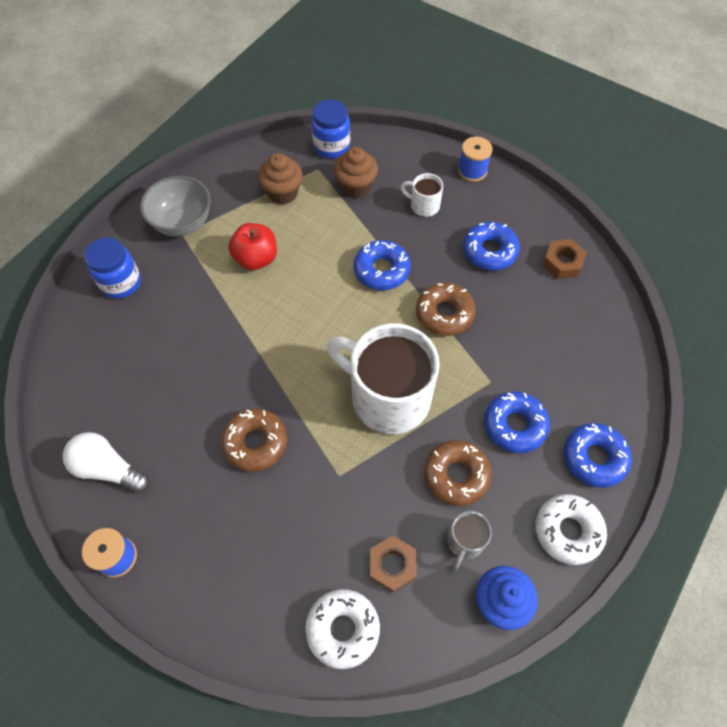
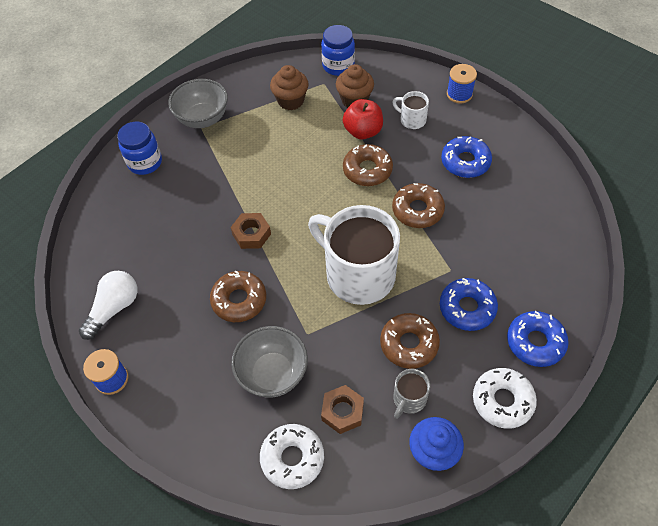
camera: 10 degrees right, 5 degrees down
white light bulb [63,432,150,493] -> white light bulb turned 90 degrees clockwise [79,271,137,340]
red apple [228,223,277,270] -> red apple moved to [343,99,383,139]
blue donut [354,240,411,290] -> brown donut [343,144,393,186]
brown nut [542,239,587,279] -> brown nut moved to [231,213,271,249]
none -> grey bowl [231,326,308,398]

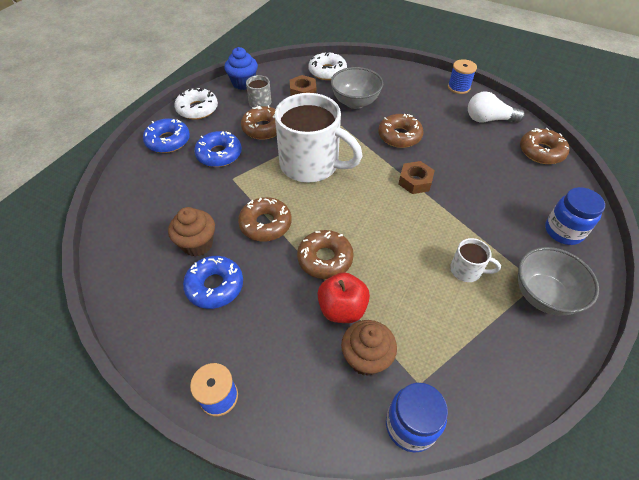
camera: 165 degrees right, 5 degrees down
white light bulb [79,271,137,340] -> white light bulb turned 75 degrees clockwise [468,91,525,123]
brown cupcake [270,65,308,110] -> brown cupcake moved to [168,207,215,257]
white mug [392,91,429,129] -> white mug moved to [450,238,501,282]
none -> brown donut [520,128,570,164]

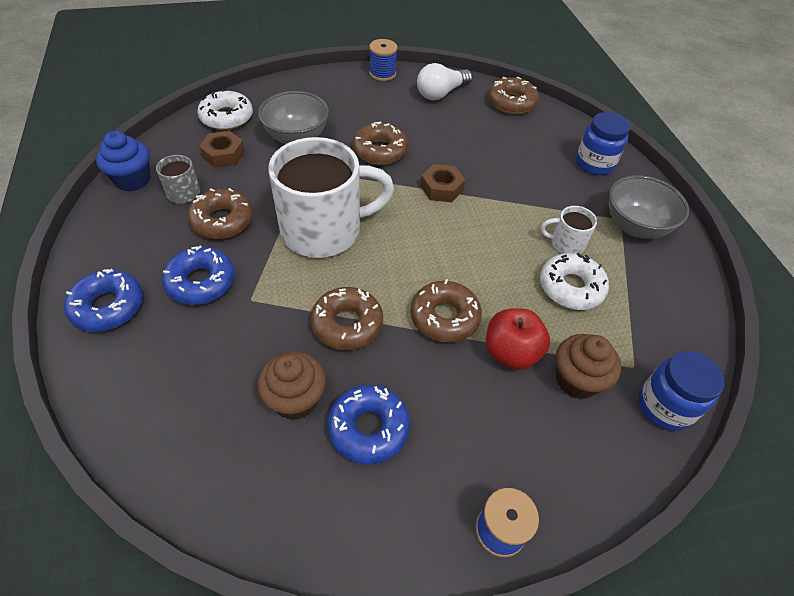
camera: 45 degrees left, 0 degrees up
white donut [175,88,218,119] -> white donut moved to [540,253,609,310]
white mug [450,238,501,282] -> white mug turned 150 degrees counterclockwise [540,206,597,254]

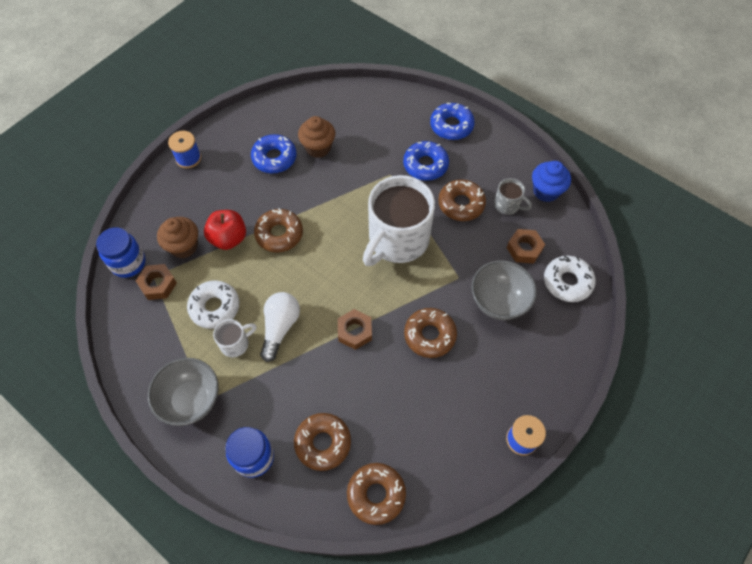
camera: 145 degrees right, 10 degrees up
brown donut [310,287,383,350] -> brown donut moved to [294,413,351,471]
white light bulb [417,63,473,100] -> white light bulb moved to [260,292,300,362]
none -> brown nut [136,264,177,300]

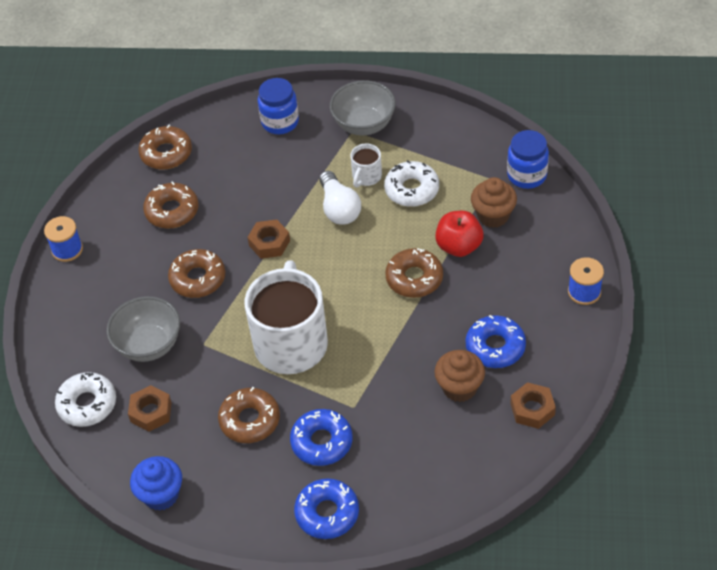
camera: 150 degrees right, 10 degrees down
brown nut [136,264,177,300] -> brown nut moved to [510,382,556,429]
brown donut [294,413,351,471] -> brown donut moved to [143,181,199,229]
grey mug [494,178,532,215] -> none

